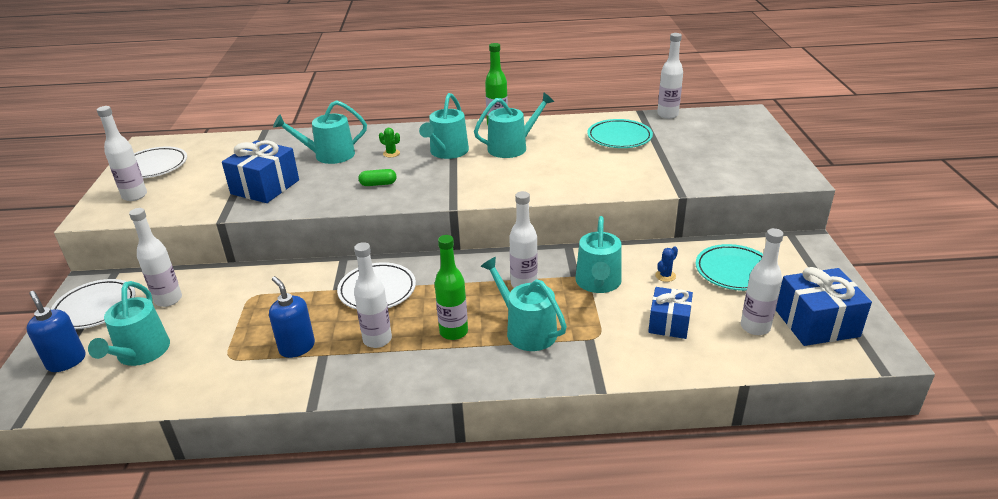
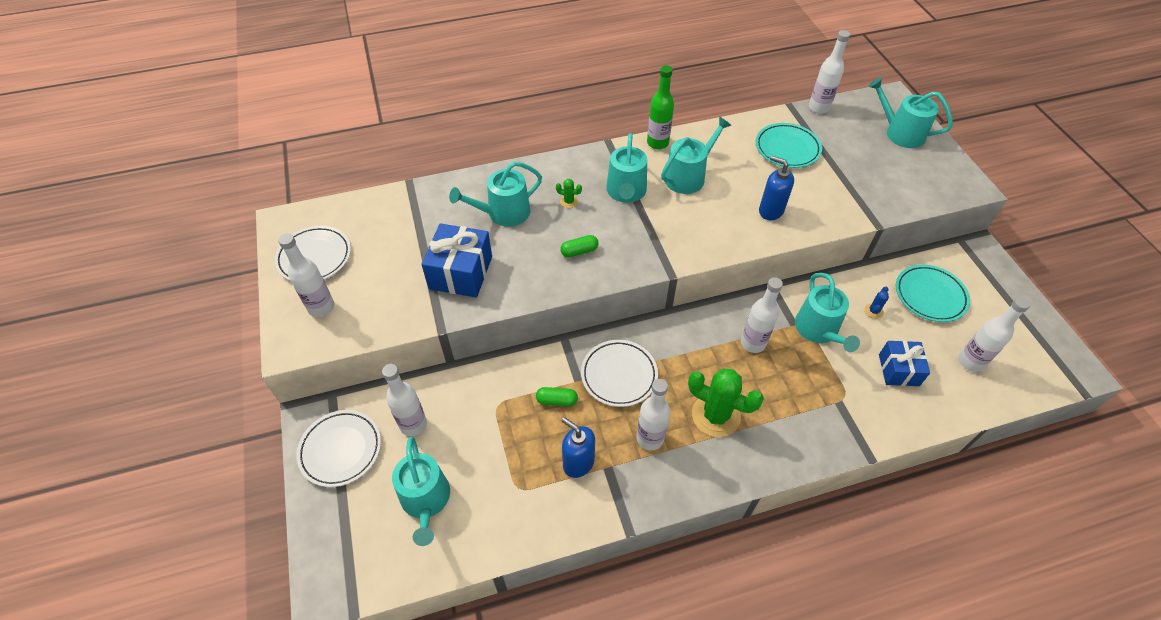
camera: 15 degrees left, 20 degrees up
blue soap dispenser [26,291,86,372] -> blue soap dispenser moved to [759,156,794,220]
green bottle [434,235,468,340] -> green cactus [688,368,764,437]
turquoise watering can [480,257,567,351] -> turquoise watering can moved to [868,77,953,148]
blue gift [776,267,872,346] -> none
none -> green capsule [536,387,578,406]

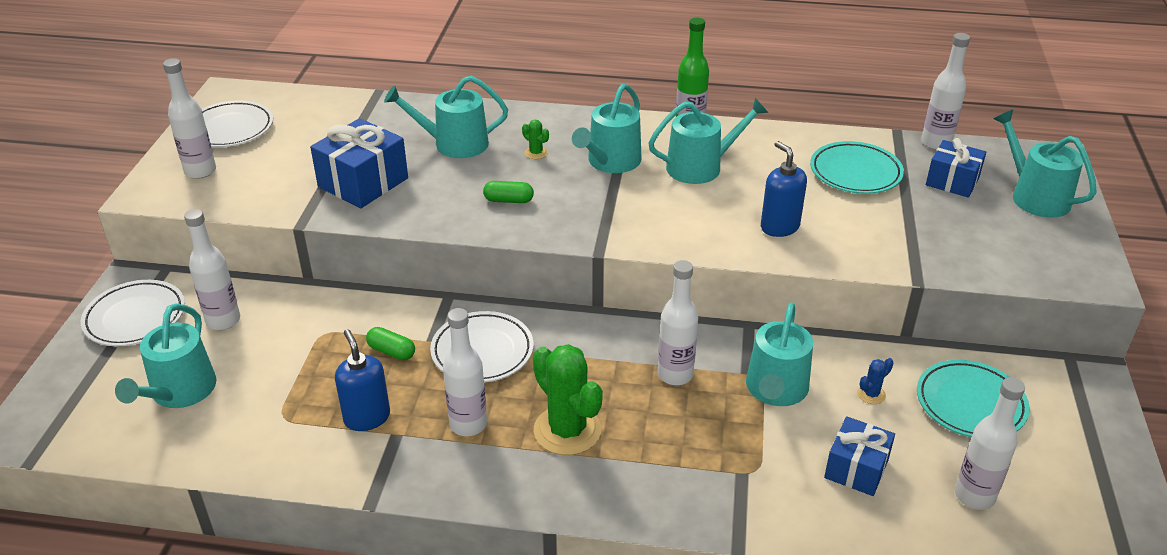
camera: 25 degrees right, 15 degrees down
none -> blue gift [926,138,986,198]

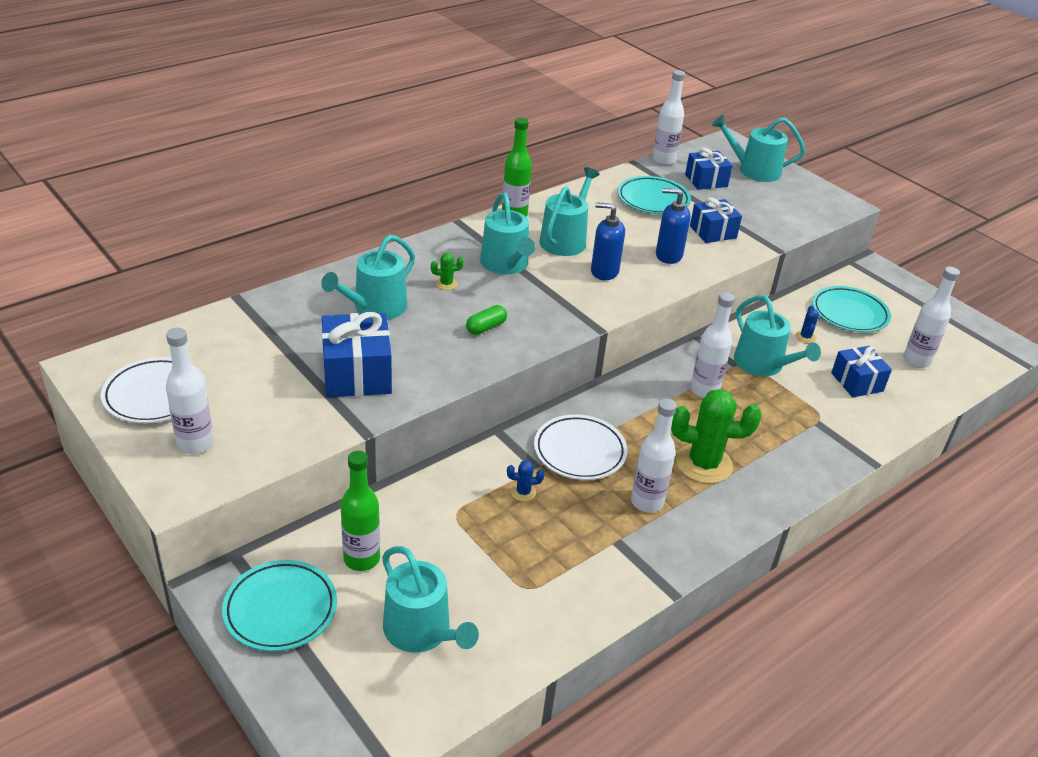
camera: 50 degrees left, 0 degrees up
white plate [81,280,185,346] -> turquoise plate [222,560,337,652]
white bottle [184,209,240,330] -> green bottle [341,451,380,571]
blue soap dispenser [335,329,390,431] -> blue soap dispenser moved to [591,202,625,280]
green capsule [366,327,415,360] -> blue cactus [507,460,544,502]
none -> blue gift [690,197,742,243]

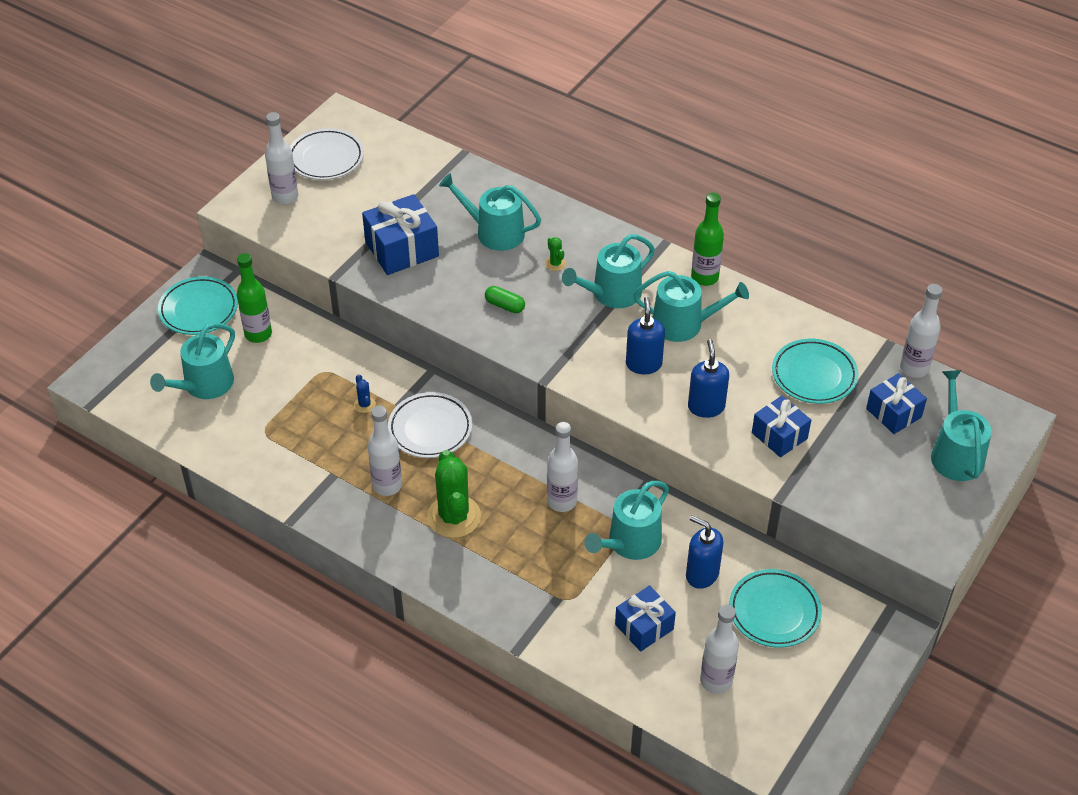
camera: 75 degrees right, 10 degrees up
blue cactus [795,305,819,343] -> blue soap dispenser [686,516,724,589]

